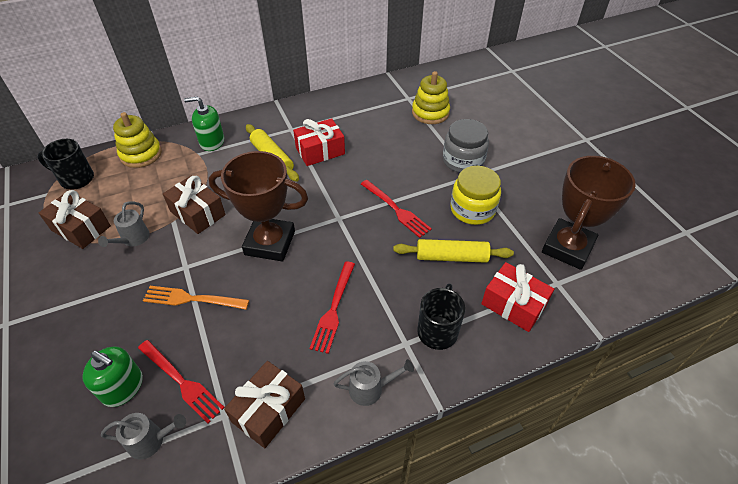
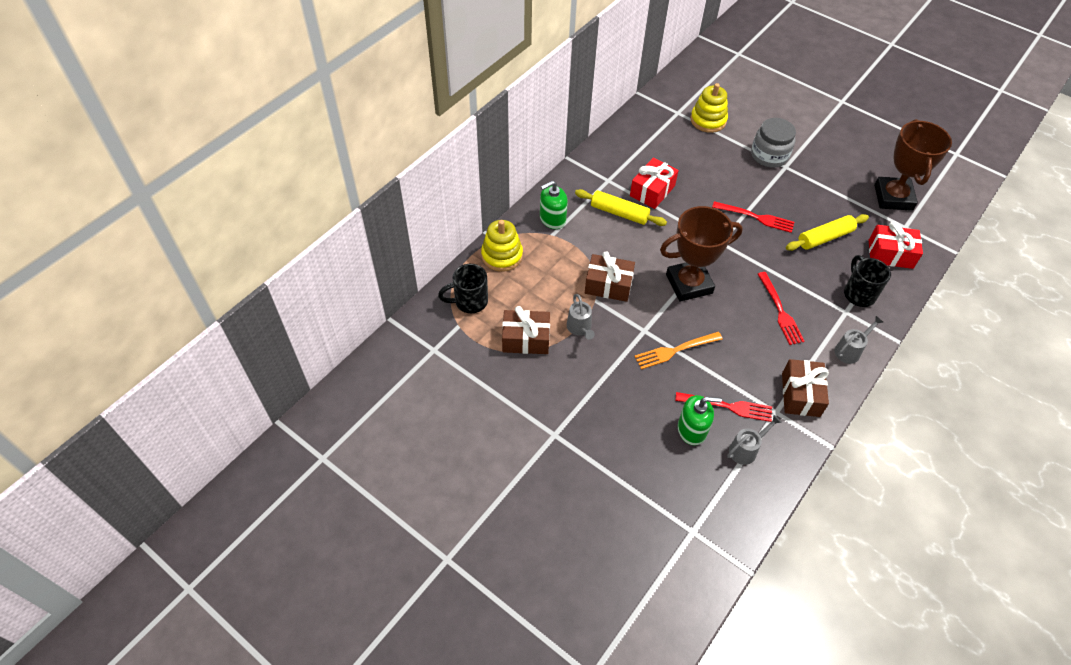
camera: 30 degrees left, 5 degrees up
yellow jar [450,166,501,225] -> none

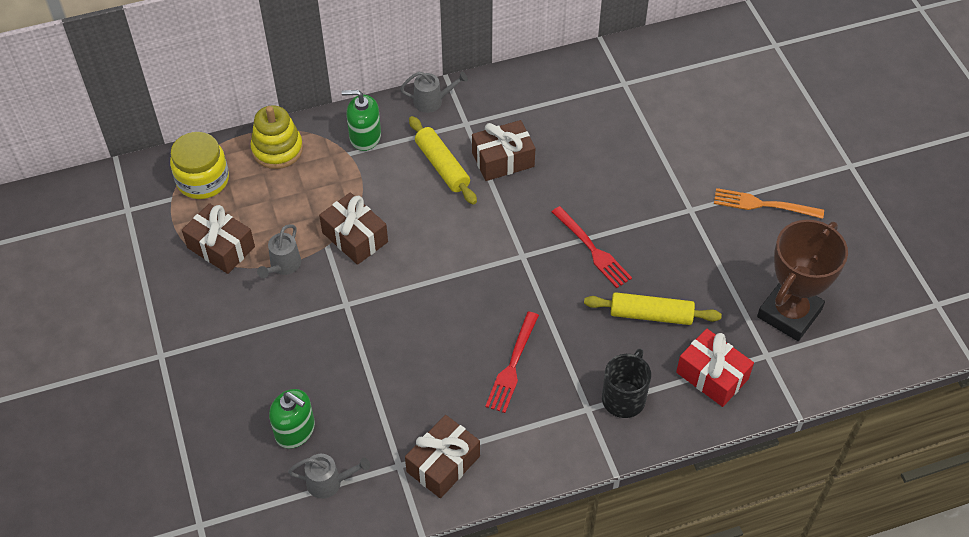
camera: 35 degrees right, 0 degrees up
black mug [438,264,488,313] -> yellow jar [170,132,229,199]
red gift [630,158,679,209] -> brown gift [472,120,535,181]
orange fork [634,332,723,369] -> orange fork moved to [714,188,824,219]
brown trophy [660,206,743,302] -> none
red fork [675,392,772,422] -> none
yellow stacking toy [690,83,728,133] -> none
grey jar [751,118,796,167] -> none
grey watering can [834,316,883,364] -> grey watering can moved to [400,72,468,113]

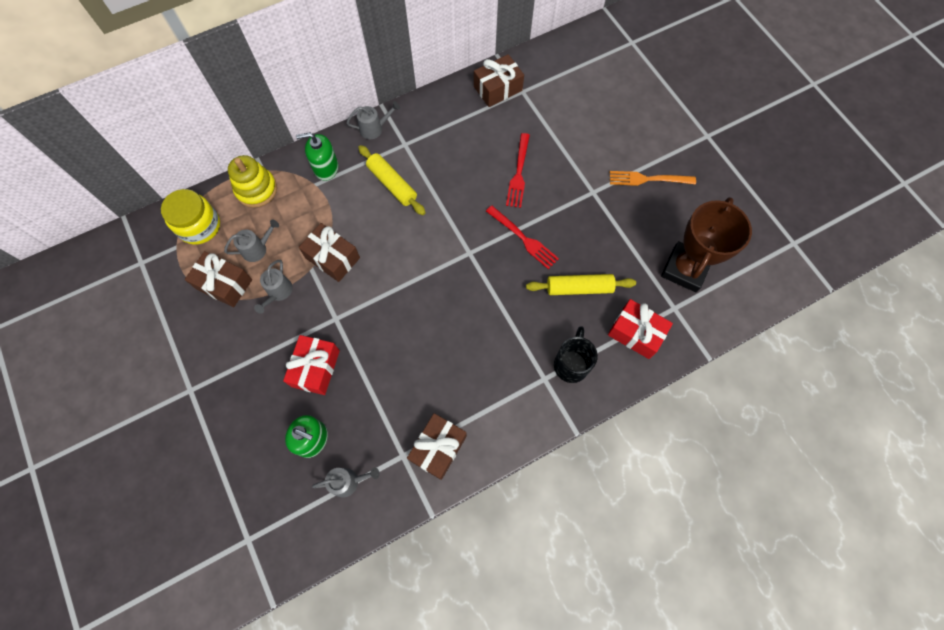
camera: 10 degrees left, 15 degrees up
brown gift [472,120,535,181] -> brown gift moved to [474,54,524,107]
red fork [485,311,539,413] -> red fork moved to [506,133,530,208]
none -> grey watering can [224,220,279,262]
none -> red gift [283,335,340,395]

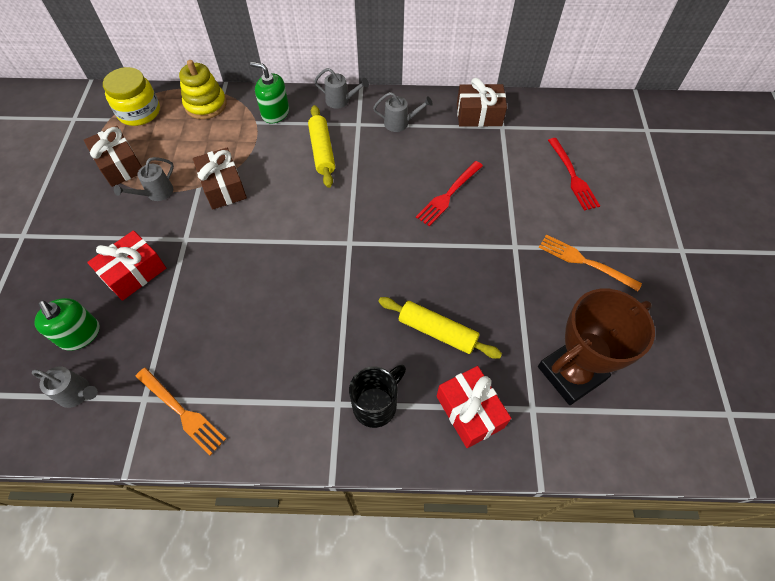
camera: 30 degrees right, 10 degrees down
grey watering can [224,220,279,262] -> grey watering can moved to [373,92,433,132]
brown gift [407,413,467,480] -> orange fork [135,367,226,455]
red fork [486,205,559,269] -> red fork moved to [548,138,600,211]

